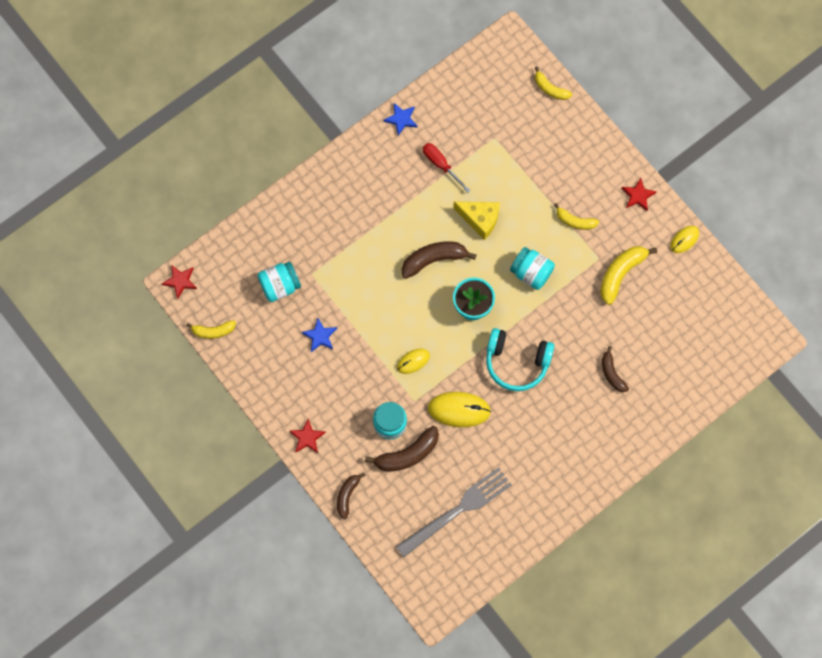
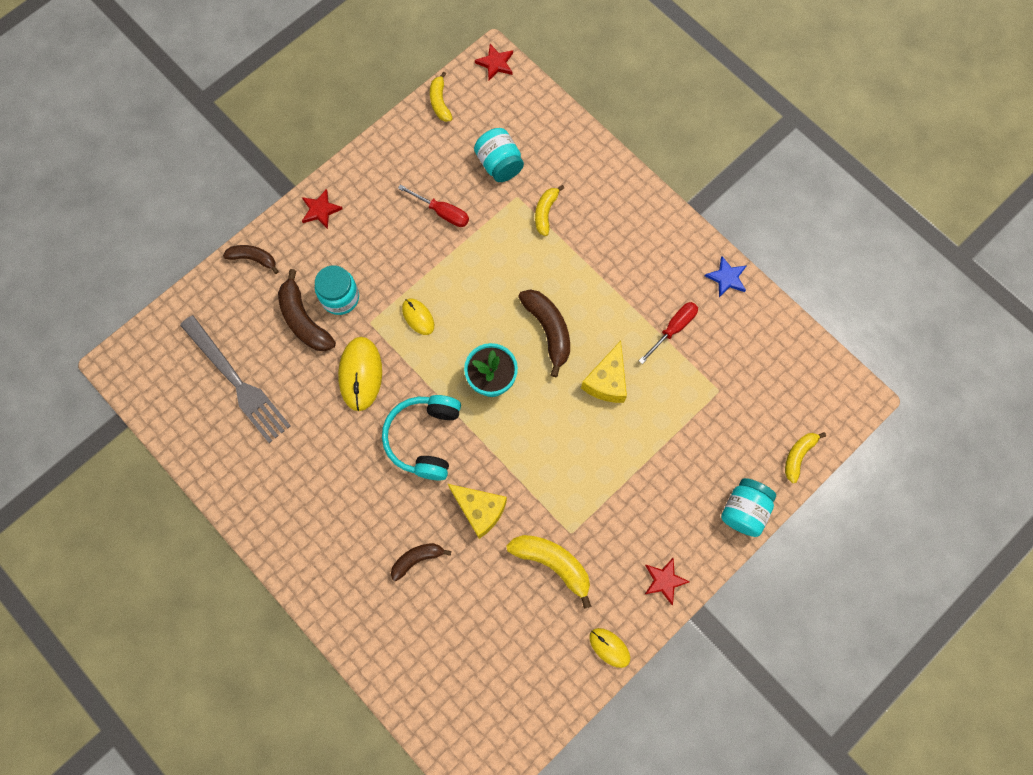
camera: 85 degrees right, 0 degrees up
blue star [302,318,337,352] -> red screwdriver [398,184,469,227]
turquoise jar [510,247,555,290] -> turquoise jar moved to [721,478,776,537]
yellow banana [554,203,599,230] -> yellow banana moved to [535,185,564,236]
none -> yellow cheese [448,484,507,539]

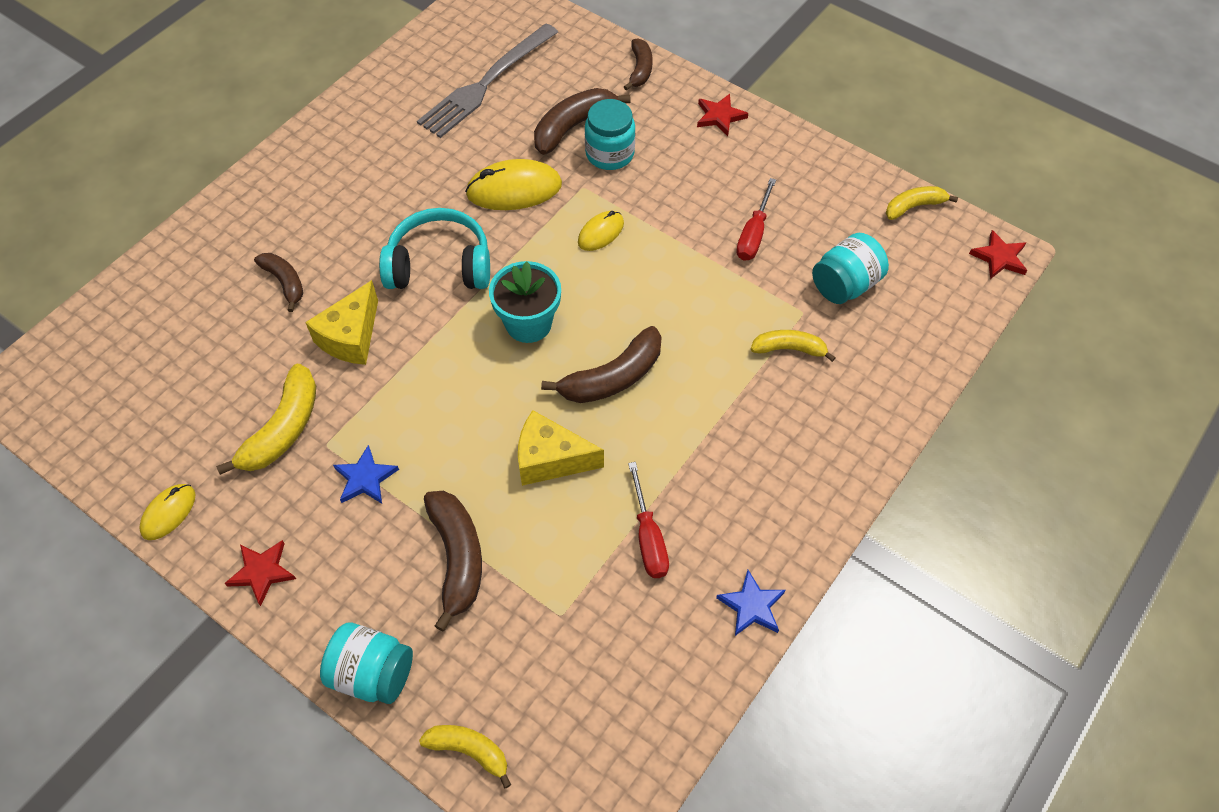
camera: 80 degrees right, 15 degrees down
red screwdriver [639,302,698,364] -> red screwdriver turned 45 degrees clockwise [628,462,669,578]
none -> blue star [333,445,399,504]
none -> brown banana [424,491,482,632]

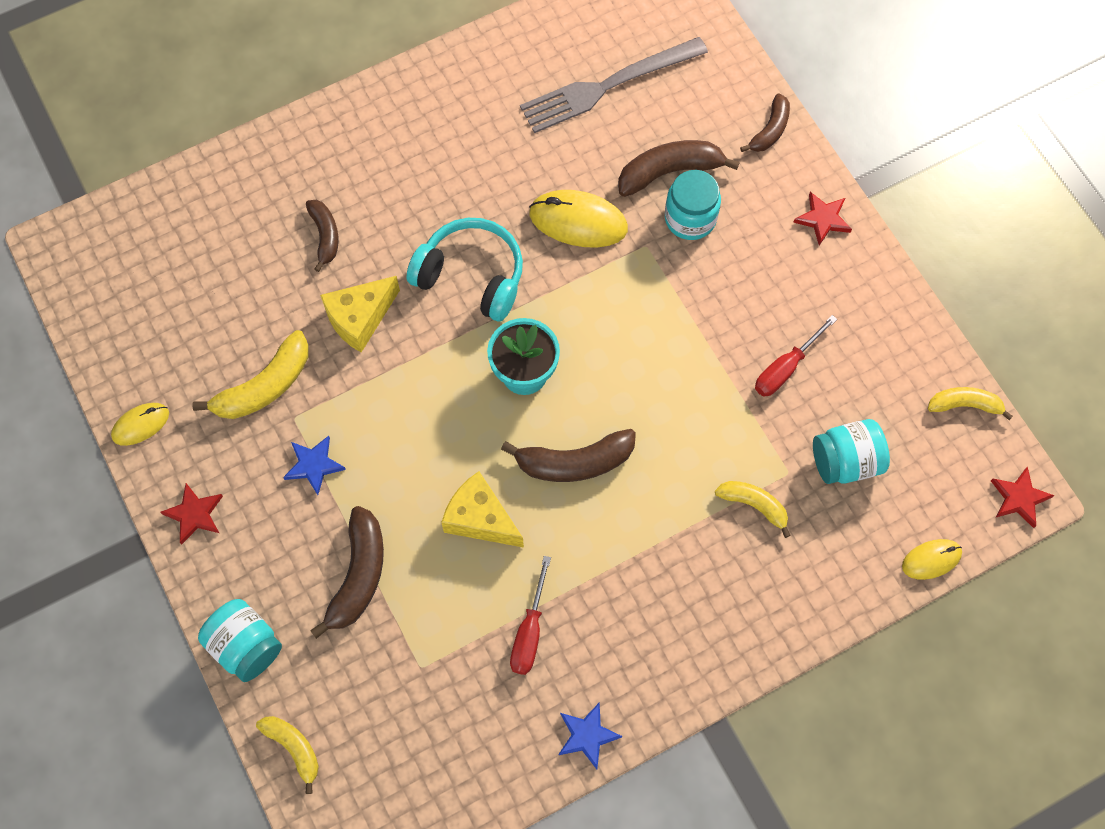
camera: 25 degrees right, 10 degrees up
yellow mouse [578,211,624,251] -> yellow mouse moved to [902,539,962,580]

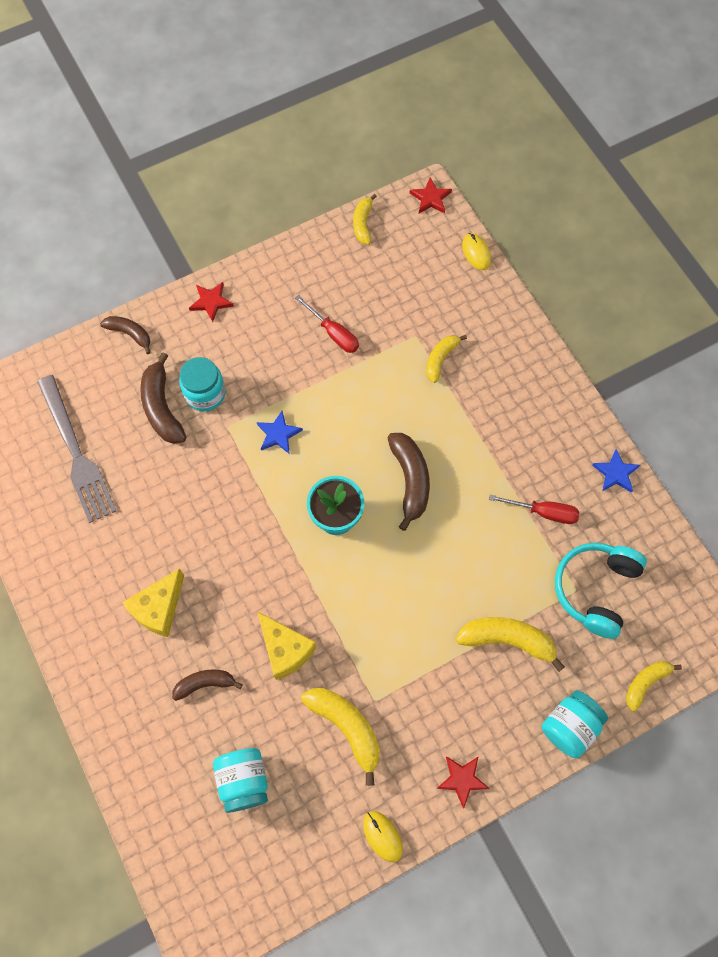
camera: 90 degrees left, 0 degrees up
blue star [283,436,346,495] -> blue star moved to [257,411,303,454]
brown banana [310,506,384,639] -> yellow banana [456,617,565,672]
turquoise headphones [406,218,523,321] -> turquoise headphones moved to [555,543,647,639]
yellow cheese [441,471,524,548] -> yellow cheese moved to [122,568,184,637]
yellow mouse [529,190,628,248] -> none
turquoise jar [813,419,890,484] -> turquoise jar moved to [213,748,268,813]

